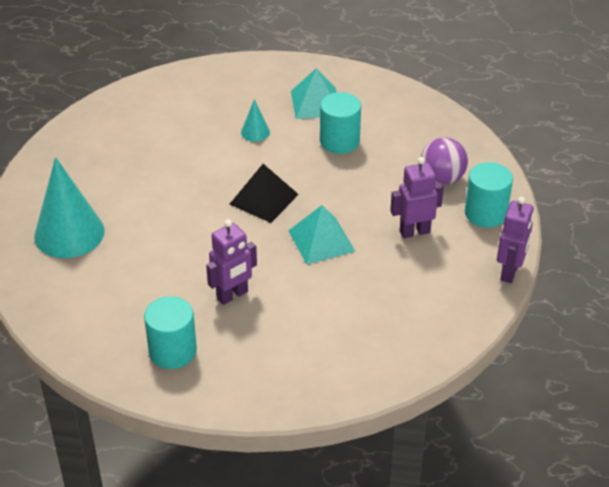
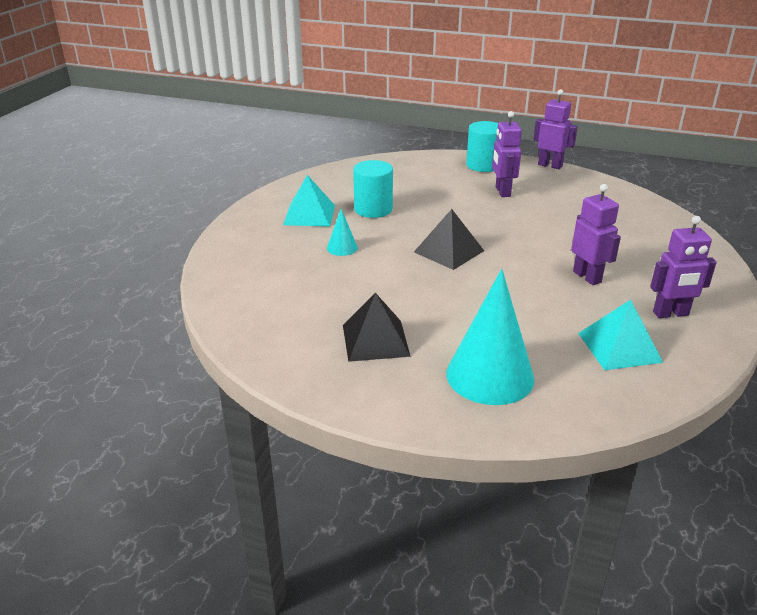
camera: 80 degrees left, 10 degrees down
turquoise cylinder [144,296,197,369] -> purple robot [650,216,717,318]
turquoise pyramid [288,205,355,265] -> turquoise pyramid moved to [578,300,663,370]
purple ball [421,138,468,185] -> none
none -> black pyramid [343,293,411,362]

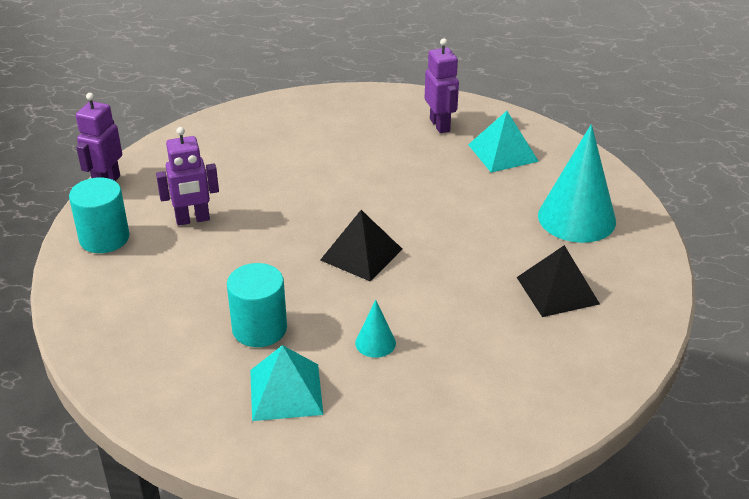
camera: 100 degrees left, 5 degrees up
purple robot [571,184,621,285] -> none

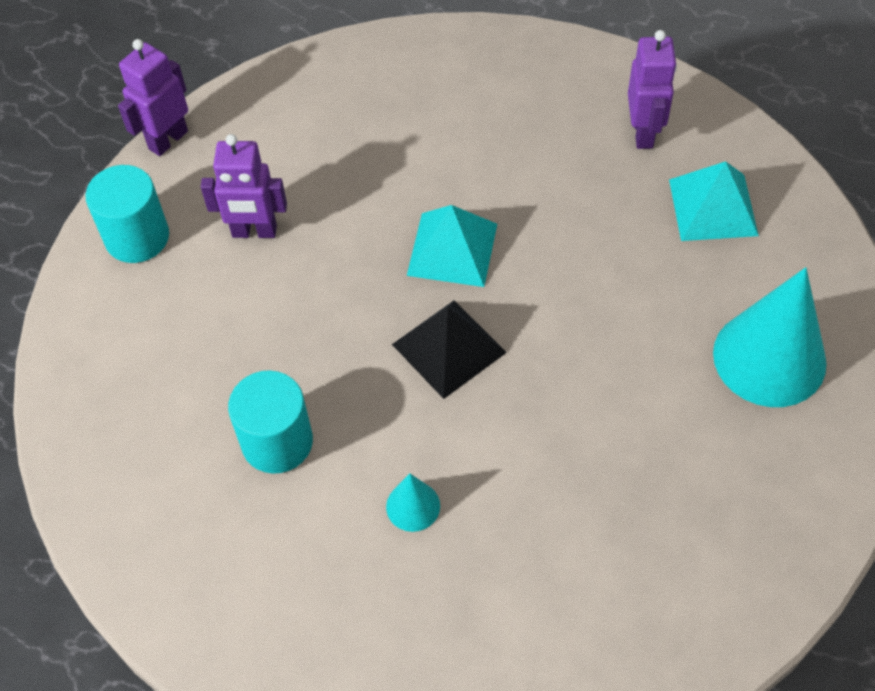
camera: 20 degrees right, 20 degrees up
turquoise pyramid [250,345,323,421] -> turquoise pyramid moved to [407,205,497,287]
black pyramid [517,245,600,317] -> none

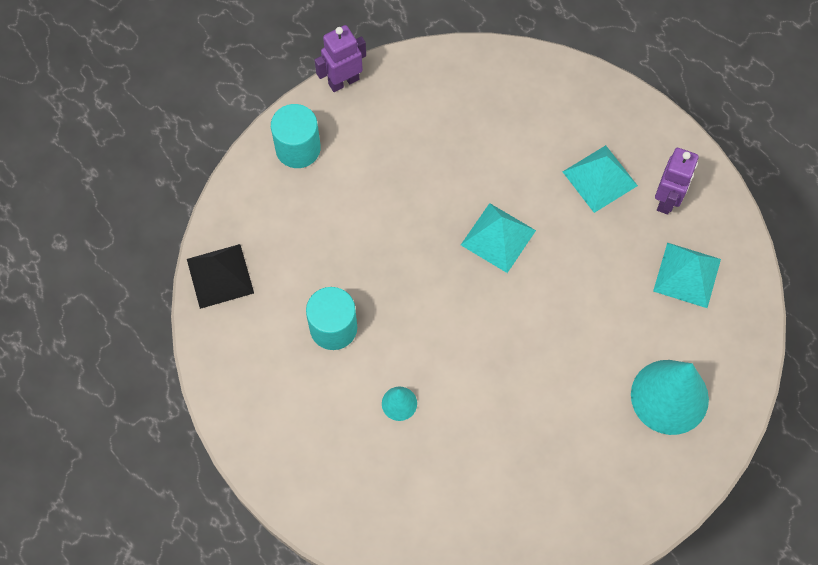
camera: 20 degrees right, 10 degrees up
purple robot [201,134,287,238] -> none
black pyramid [392,300,507,399] -> black pyramid moved to [187,244,254,309]
none -> turquoise pyramid [563,145,638,213]

